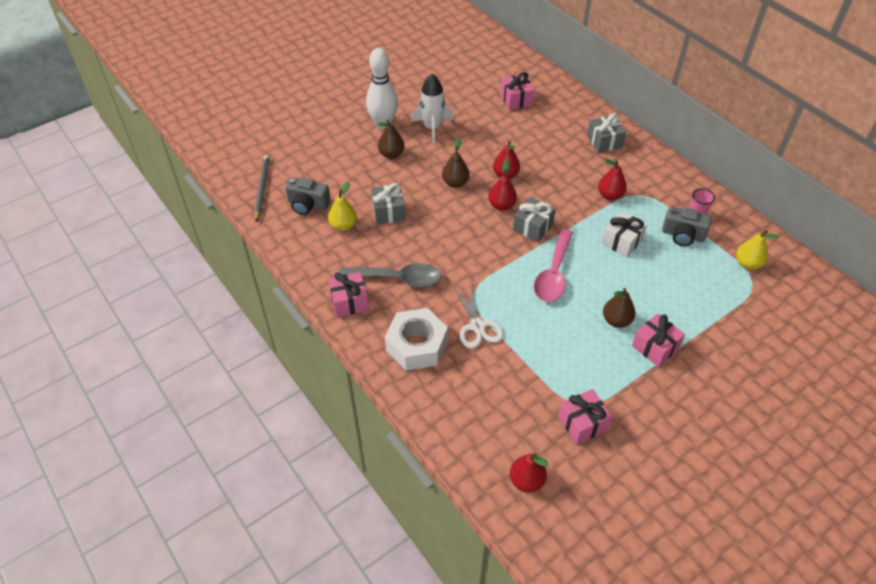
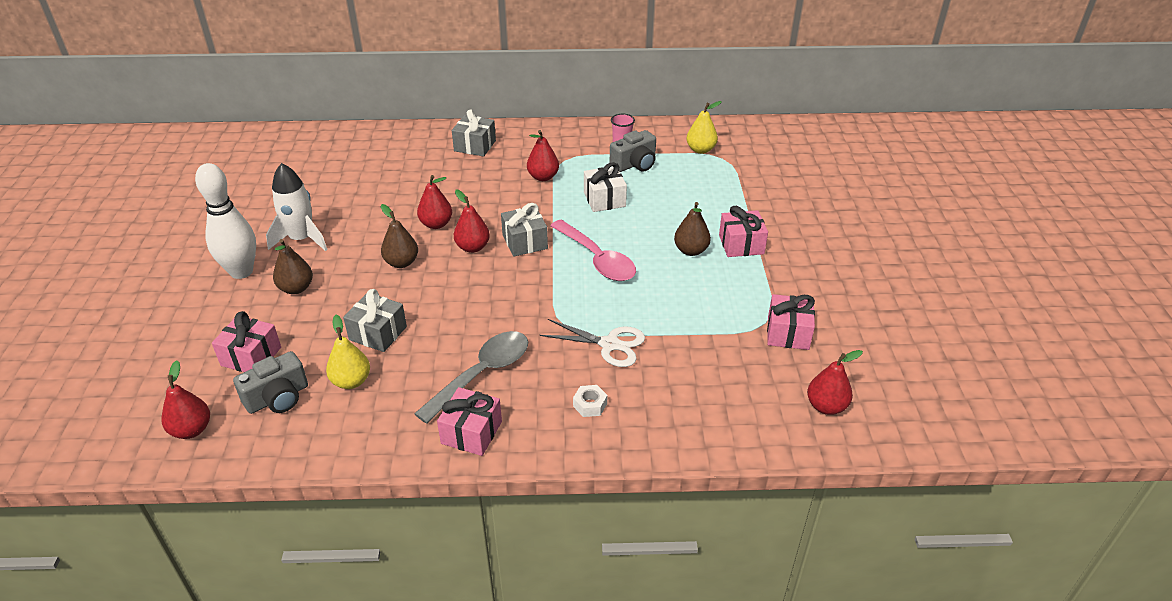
camera: 55 degrees left, 10 degrees down
grey pencil [254,155,269,222] -> red pear [161,360,210,439]
white nut [385,308,448,371] -> white nut [573,385,607,417], size x0.41
pink gift [500,72,535,110] -> pink gift moved to [212,311,281,372]

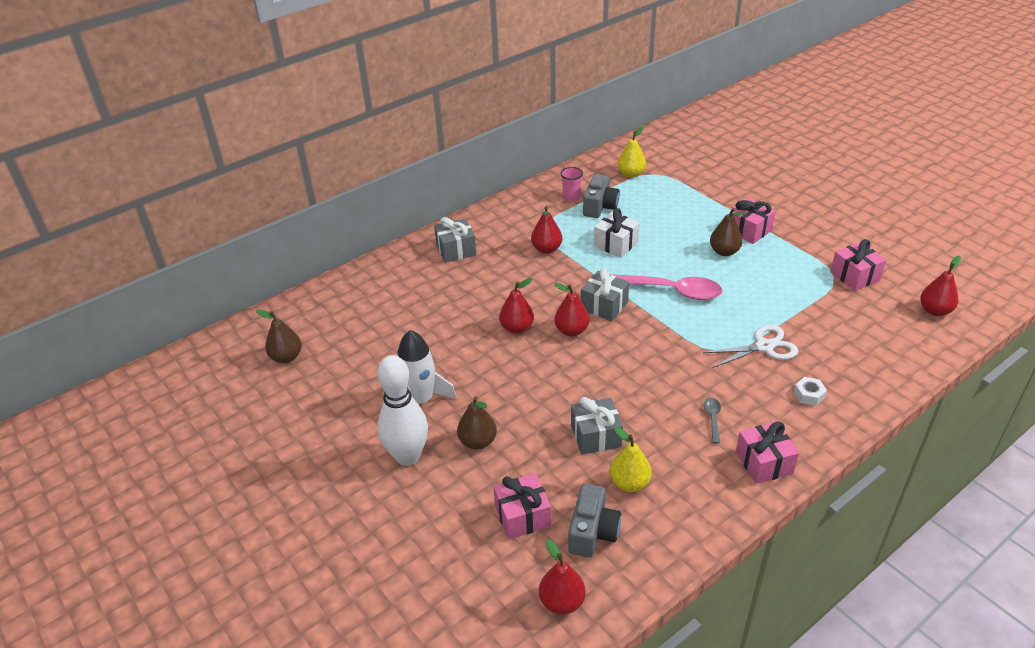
camera: 35 degrees left, 0 degrees up
brown pear [381,204,418,268] -> brown pear moved to [256,309,302,363]
grey spoon [414,331,528,424] -> grey spoon [704,398,721,443], size x0.44

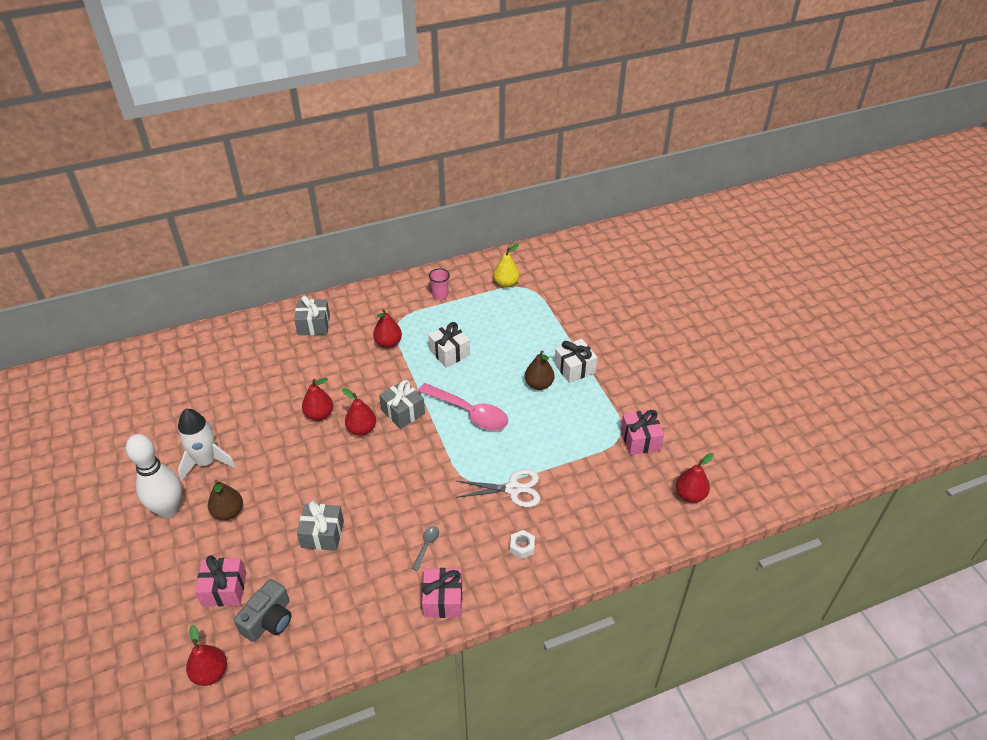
camera: 15 degrees right, 5 degrees up
brown pear [256,309,302,363] -> none
grey camera [583,174,620,218] -> none
yellow pear [610,427,652,492] -> none
pink gift [732,198,776,244] -> white gift [554,339,598,383]

